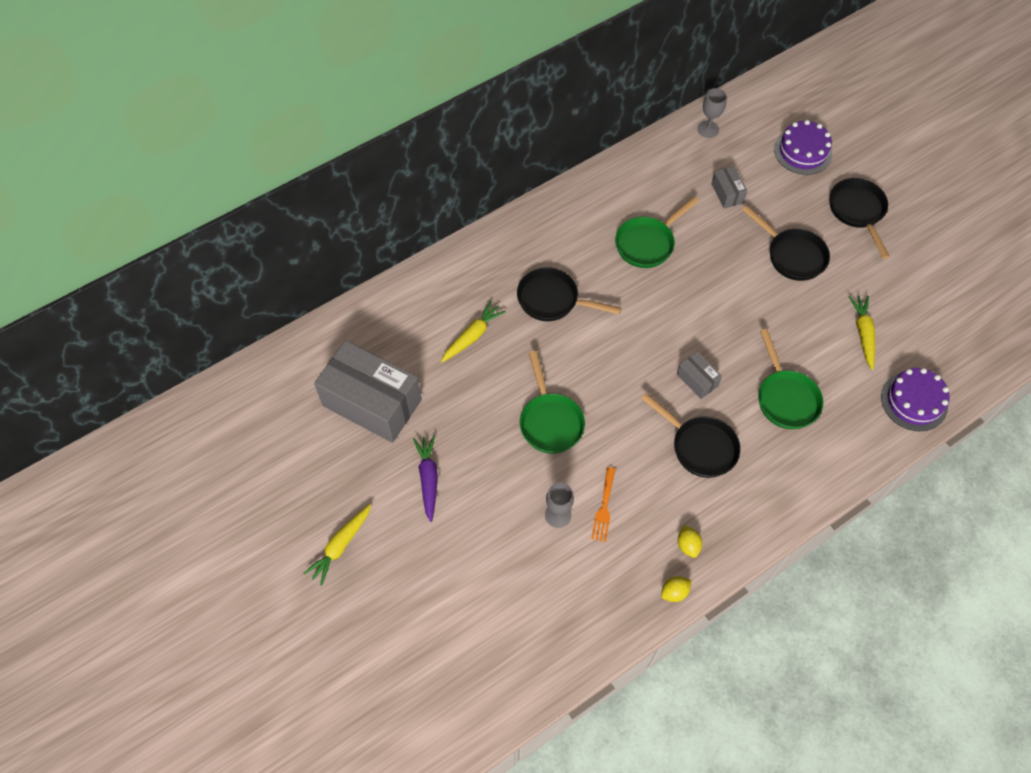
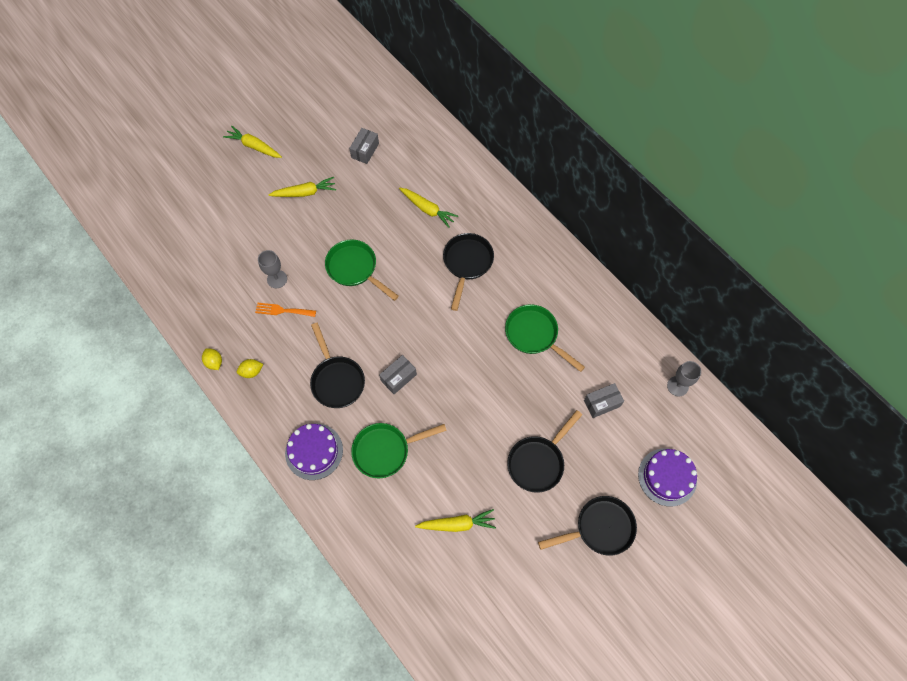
camera: 85 degrees right, 5 degrees up
grey box [314,340,422,443] -> grey box [349,128,379,164], size x0.44
purple carrot [413,436,438,522] -> yellow carrot [268,177,336,197]
green pan [520,351,585,454] -> green pan turned 60 degrees clockwise [325,240,399,301]
black pan [641,393,740,478] -> black pan turned 60 degrees counterclockwise [310,323,365,408]
purple cake [881,368,950,431] -> purple cake moved to [285,424,343,480]

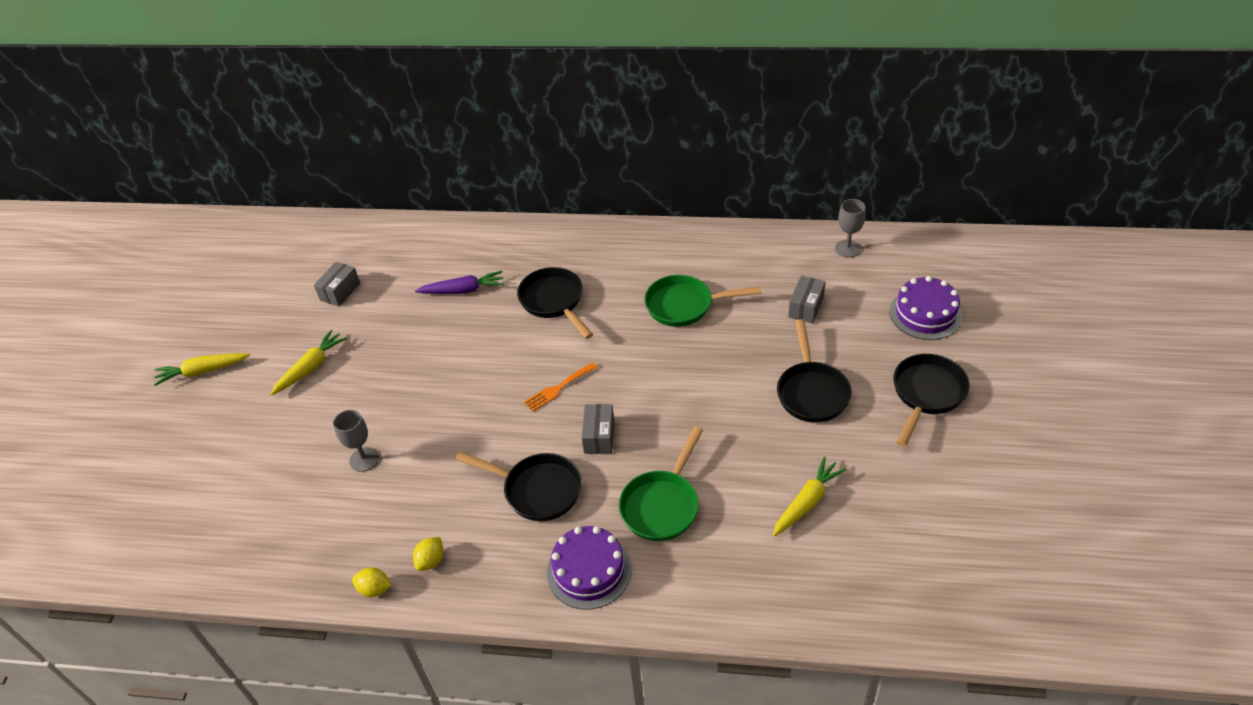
camera: 40 degrees left, 20 degrees down
orange fork [255,303,316,317] -> orange fork moved to [524,362,598,412]
green pan [325,240,399,301] -> none
grey box [349,128,379,164] -> grey box turned 45 degrees clockwise [314,262,360,307]
yellow carrot [399,188,458,228] -> purple carrot [415,271,504,294]

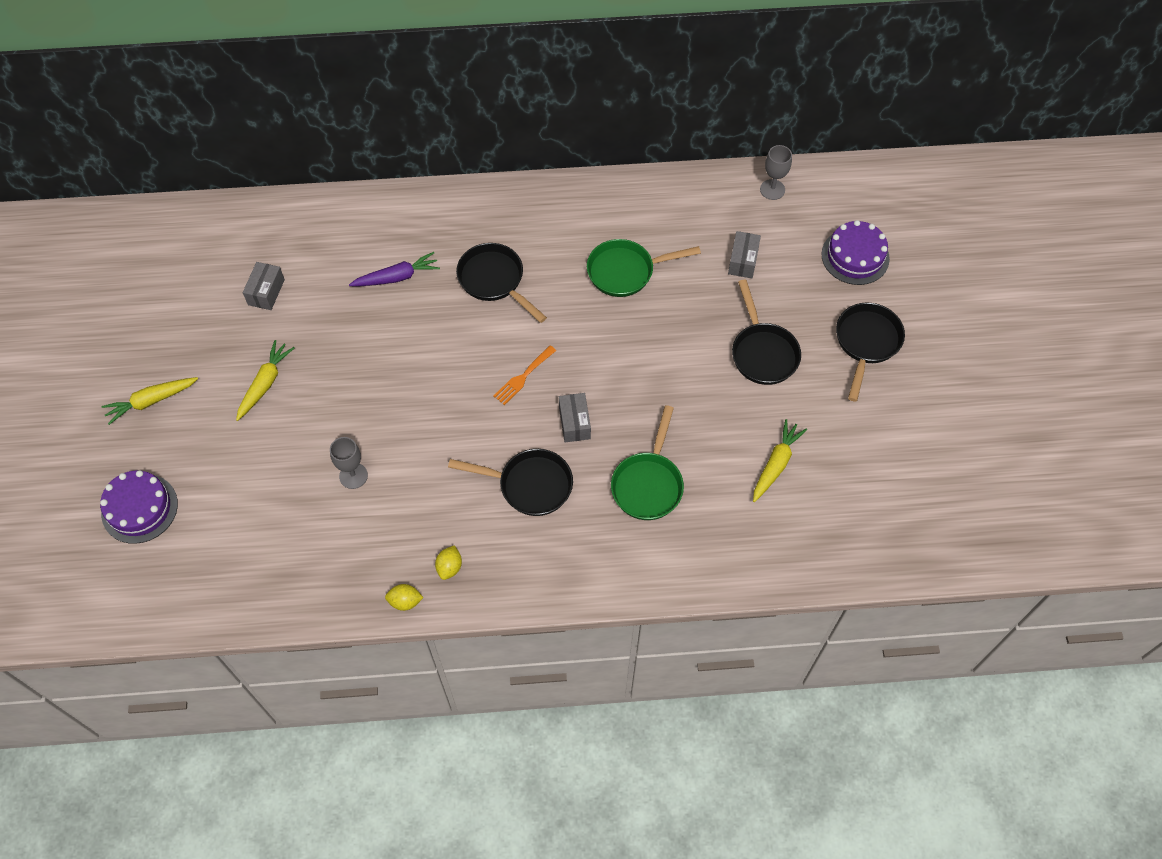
camera: 15 degrees left, 15 degrees up
purple cake [547,526,632,609] -> purple cake moved to [100,470,178,544]

